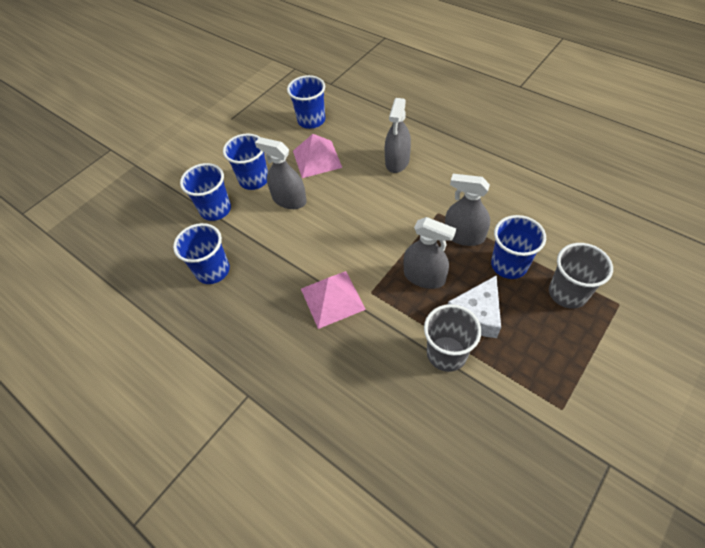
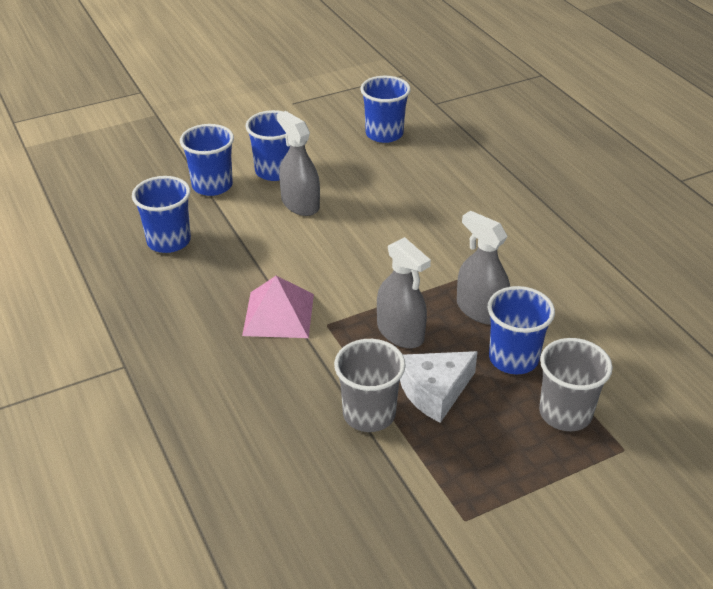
camera: 20 degrees right, 15 degrees down
pink pyramid [293,134,342,178] -> none
grey spray bottle [385,98,411,173] -> none

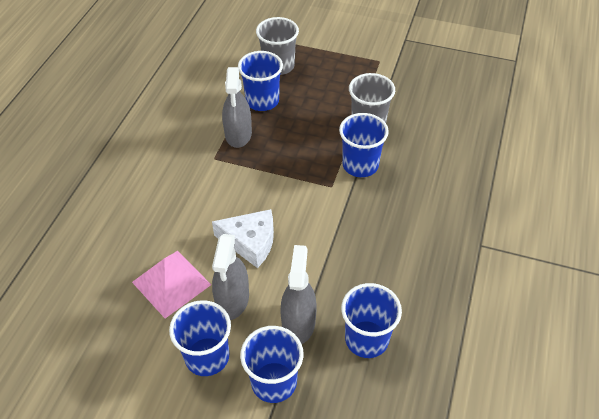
camera: 135 degrees left, 10 degrees up
pink pyramid [242,276,314,338] -> pink pyramid moved to [132,251,211,318]
blue cup [360,76,411,143] -> blue cup moved to [339,113,389,177]
grey spray bottle [377,237,431,348] -> grey spray bottle moved to [280,245,317,344]
white cheese [400,351,478,423] -> white cheese moved to [212,209,274,268]

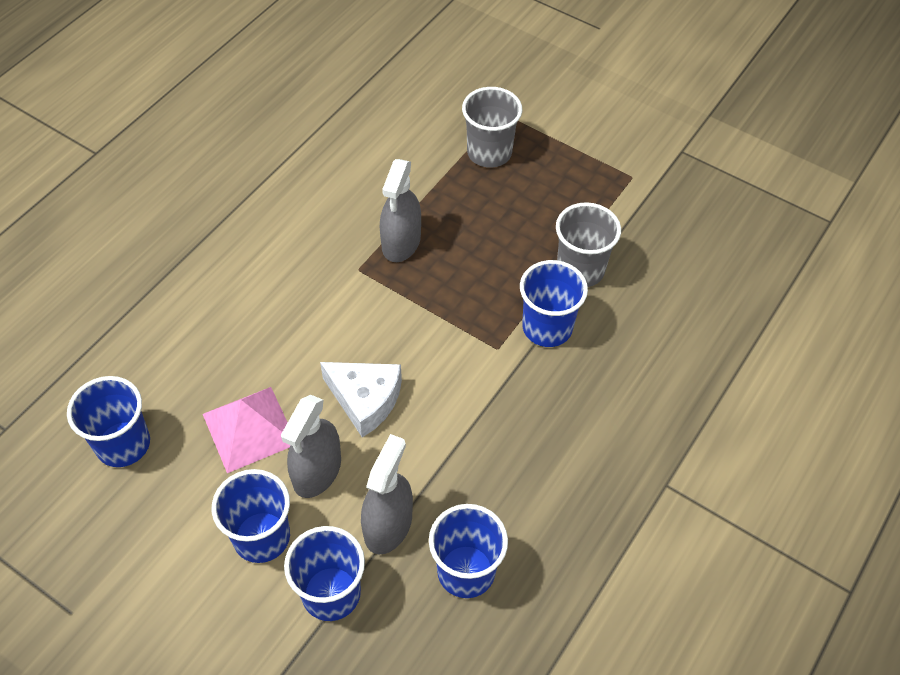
camera: 15 degrees right, 5 degrees up
blue cup [238,51,283,111] -> blue cup moved to [67,376,150,467]

